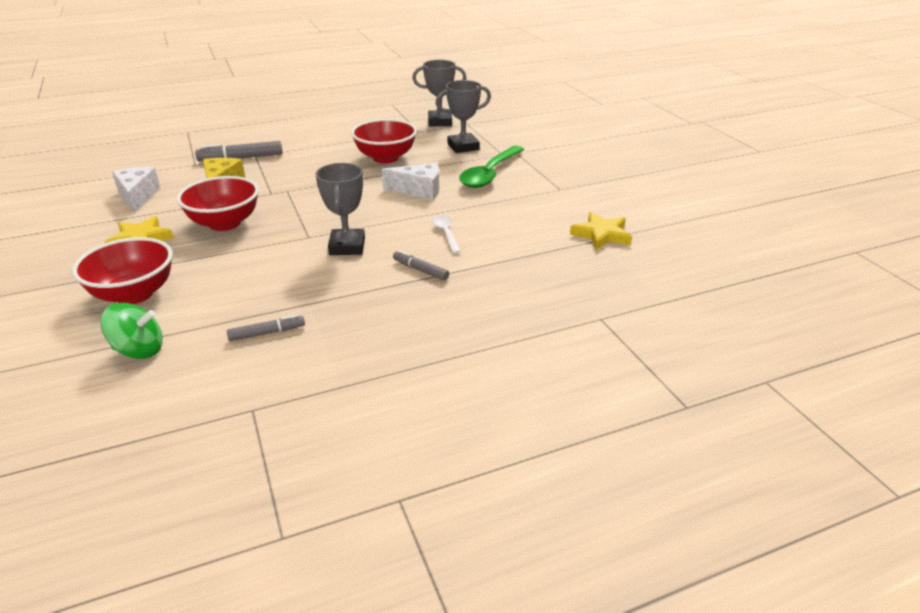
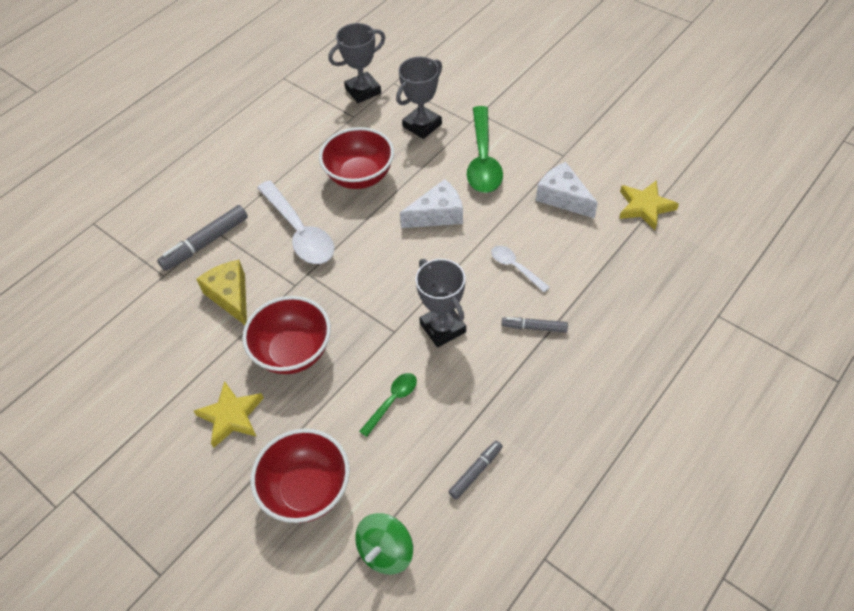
camera: 25 degrees left, 20 degrees up
green spinning top [100,303,163,359] -> green spinning top turned 150 degrees clockwise [356,513,413,574]
white cheese [112,167,160,213] -> white cheese moved to [536,162,598,219]
none -> white spoon [257,180,334,264]
none -> green spoon [359,373,417,437]

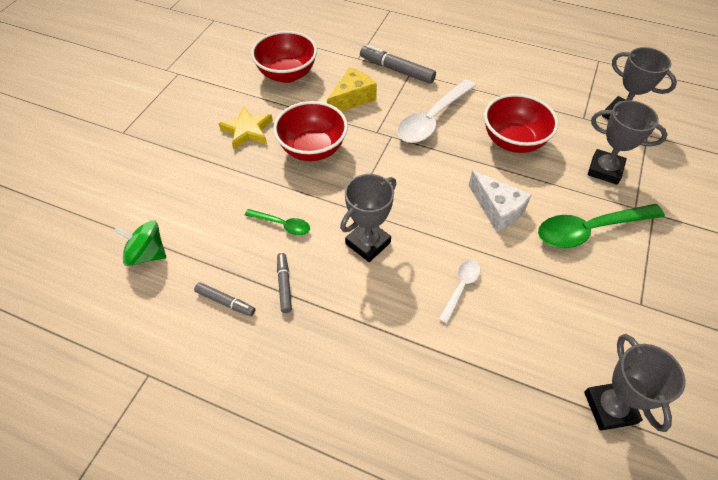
camera: 70 degrees right, 0 degrees up
red bowl [251,428,350,523] -> red bowl moved to [251,31,317,83]
grey marker [502,317,568,332] -> grey marker moved to [277,253,292,313]
white cheese [536,162,598,219] -> none
yellow star [619,180,679,230] -> grey trophy [584,334,686,432]

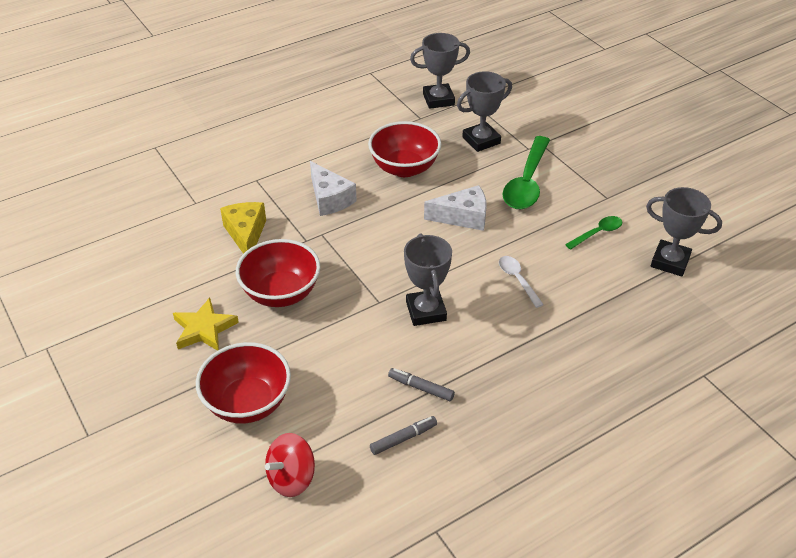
camera: 55 degrees left, 10 degrees down
green spinning top [114,220,166,266] -> red spinning top [265,433,315,497]
green spoon [245,209,310,235] -> green spoon moved to [565,216,622,250]
red bowl [251,31,317,83] -> red bowl moved to [196,342,291,424]
grey marker [360,45,436,84] -> none
white spoon [397,79,476,143] -> white cheese [310,161,357,216]

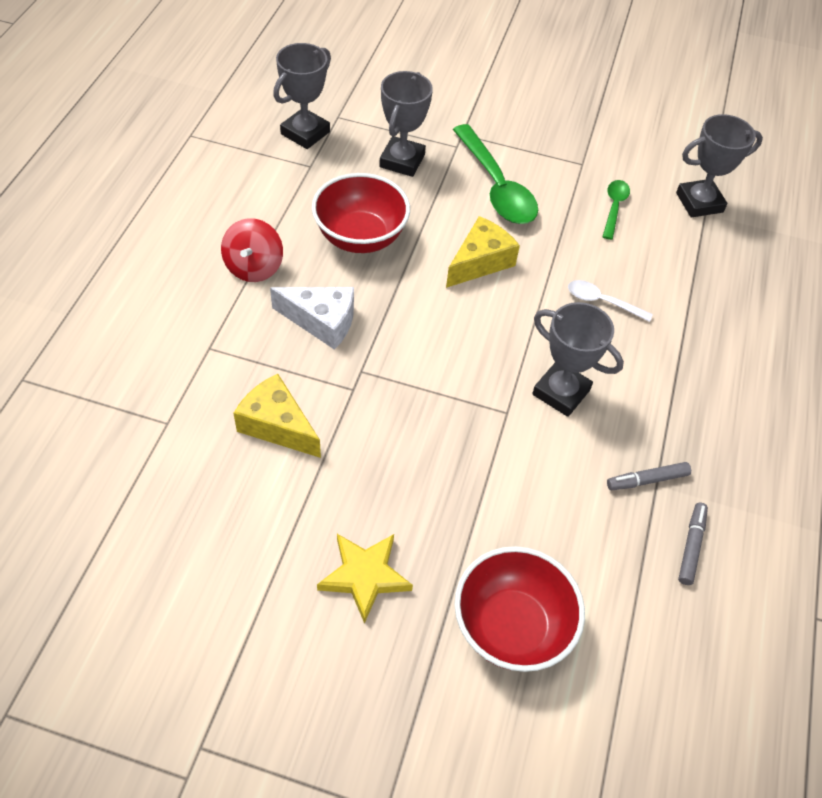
camera: 45 degrees left, 10 degrees up
red bowl [236,239,320,307] -> none
red spinning top [265,433,315,497] -> red spinning top moved to [221,218,283,282]
white cheese [424,185,486,231] -> yellow cheese [446,216,520,288]

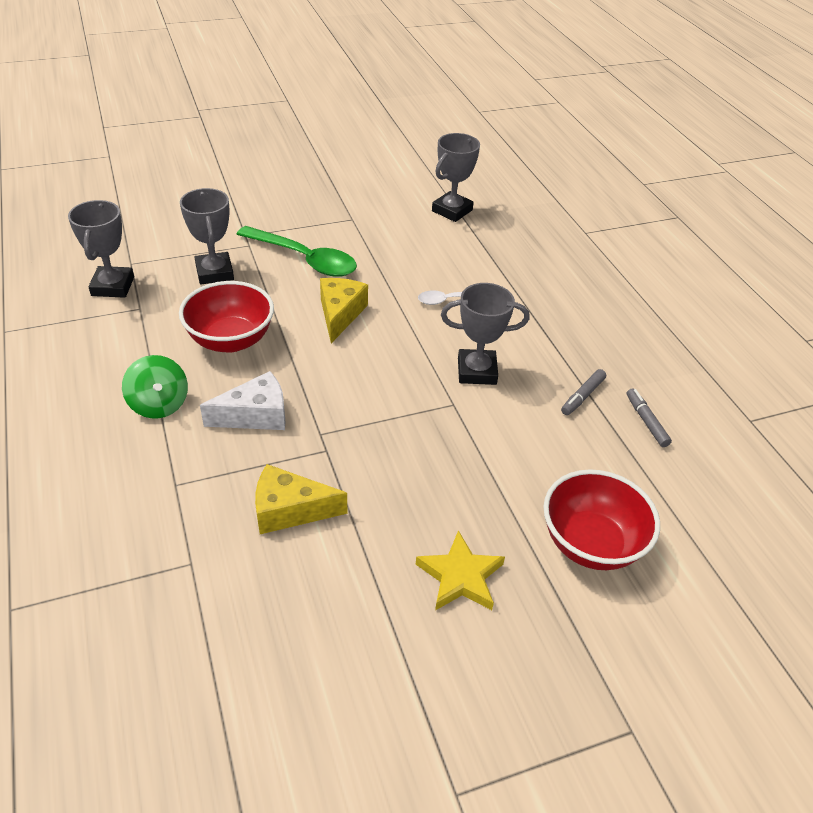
camera: 35 degrees left, 10 degrees down
red spinning top [221,218,283,282] -> green spinning top [122,355,188,418]
green spoon [603,180,630,240] -> none

